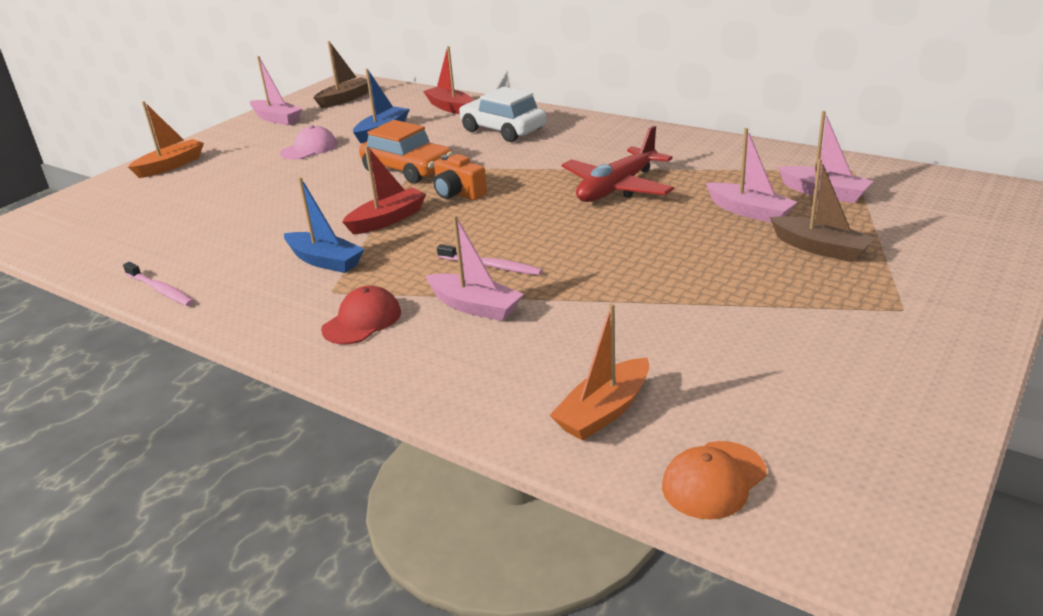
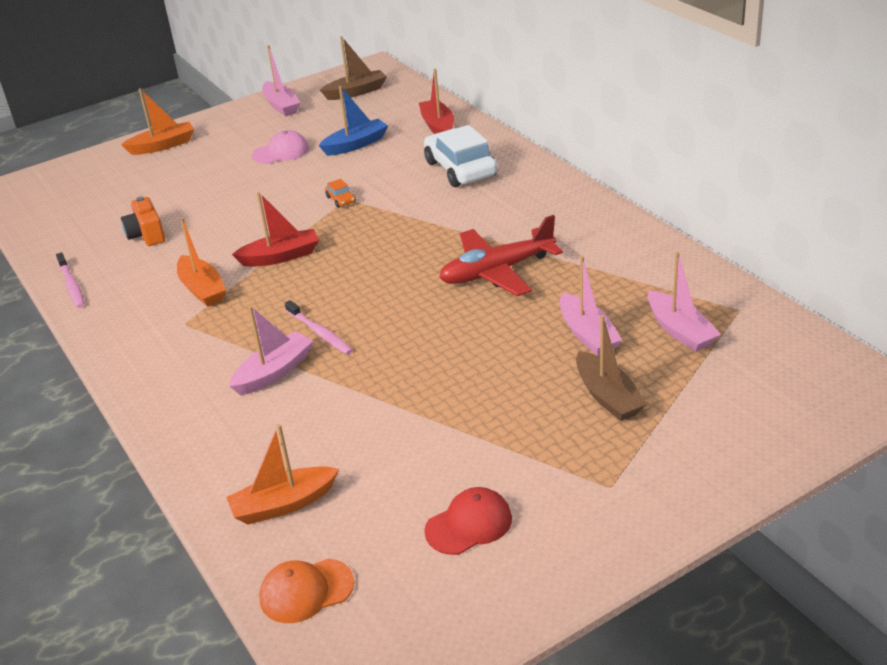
camera: 25 degrees right, 5 degrees up
blue boat [284,177,364,273] -> orange boat [177,218,226,307]
red cap [321,286,401,344] -> red cap moved to [424,487,512,555]
orange car [359,120,453,183] -> orange car [325,179,356,208], size x0.41
pink boat [425,215,524,321] -> pink boat turned 105 degrees counterclockwise [229,306,313,395]
orange camera [434,154,487,200] -> orange camera moved to [121,197,165,246]

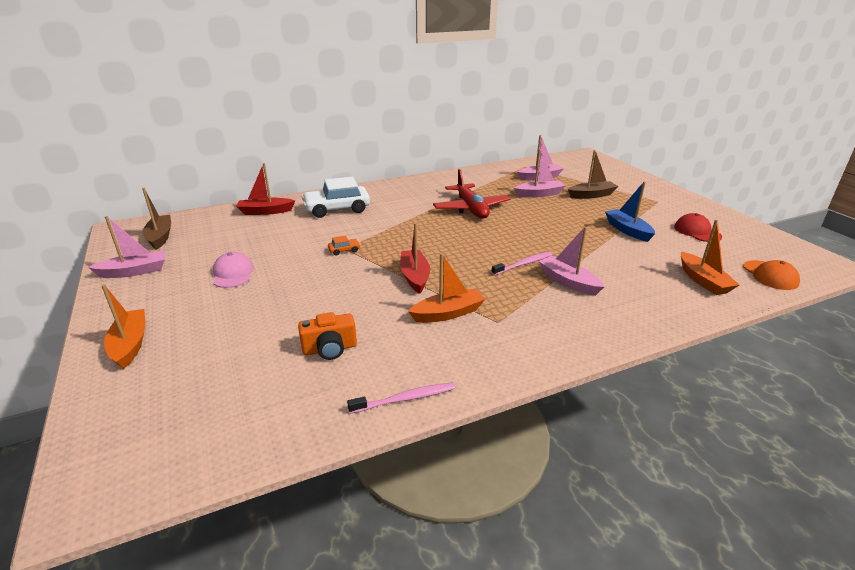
camera: 85 degrees left, 5 degrees down
blue boat [319,86,388,156] -> blue boat moved to [605,182,655,242]

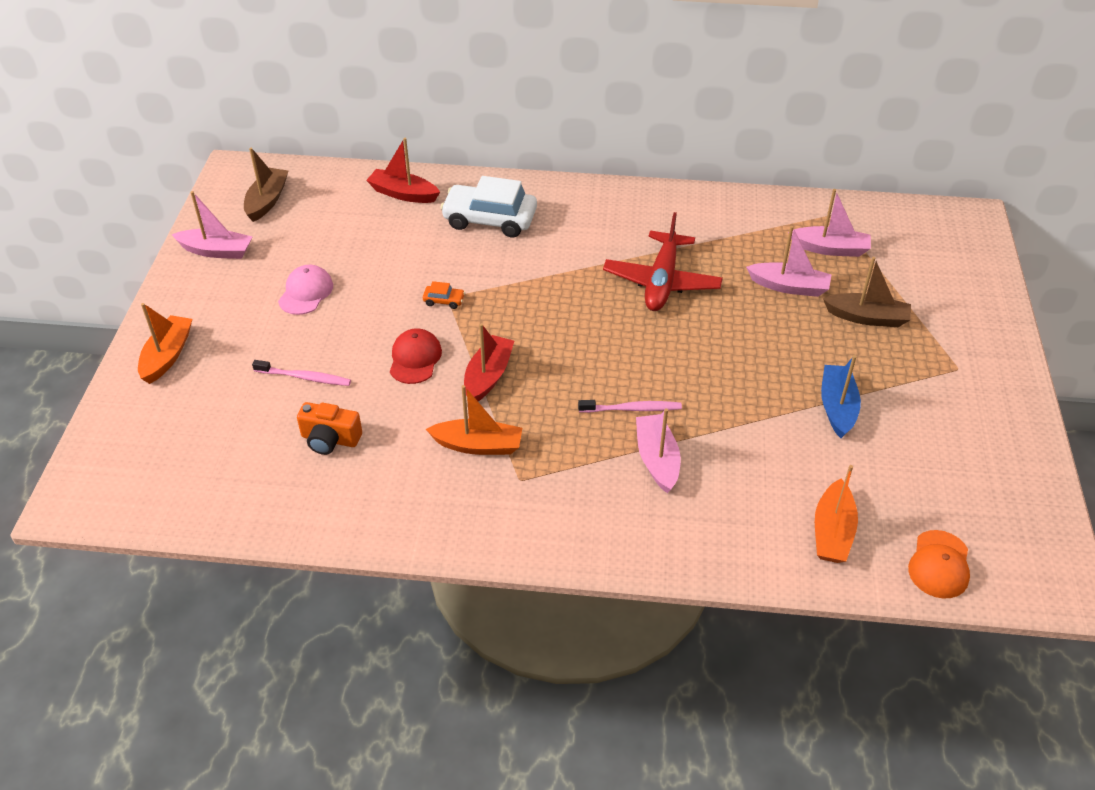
camera: 30 degrees right, 15 degrees up
pink toothbrush [347,383,455,414] -> pink toothbrush moved to [252,360,351,386]
red cap [674,213,722,242] -> red cap moved to [390,328,442,384]

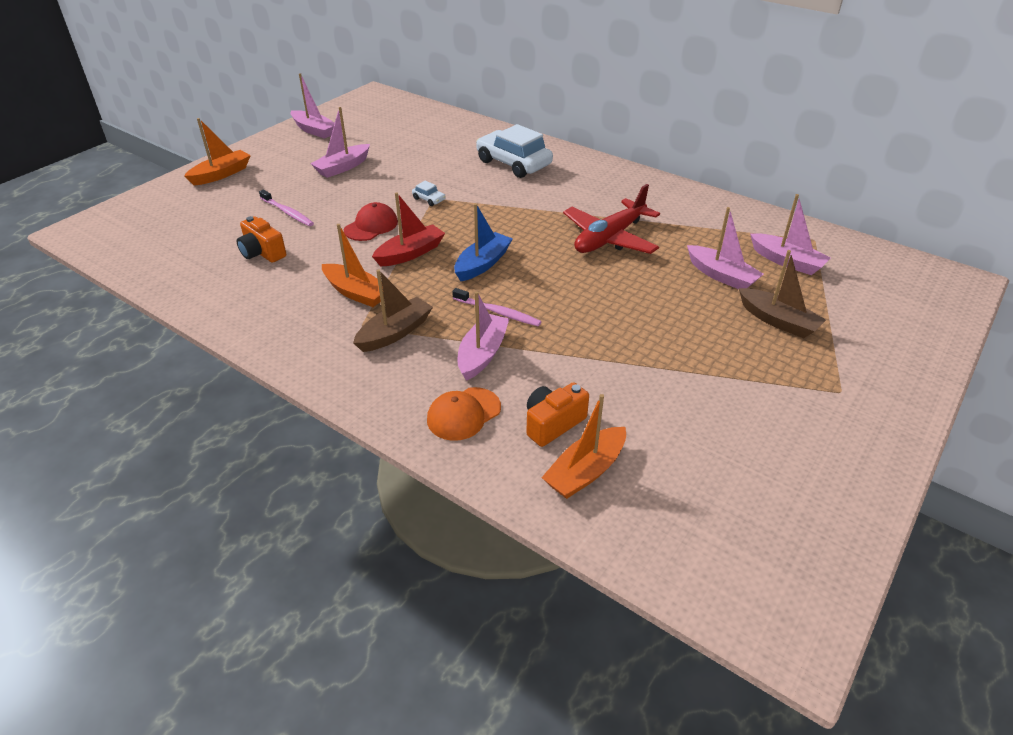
camera: 30 degrees right, 5 degrees down
brown boat [244,148,288,222] -> brown boat moved to [353,269,433,352]
pink cap [278,265,333,315] -> pink boat [310,107,370,178]
red boat [366,138,440,203] -> none
orange car [423,281,465,309] -> white car [412,181,446,206]
blue boat [821,355,861,438] -> blue boat moved to [454,203,512,281]
orange cap [908,530,970,599] -> orange cap moved to [427,387,501,441]
none -> orange camera [526,382,589,447]

